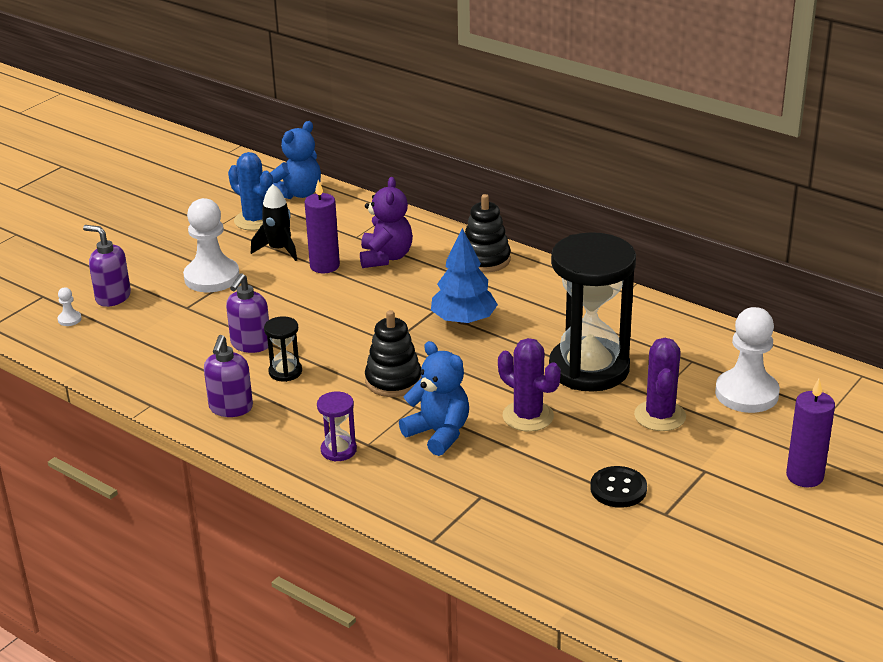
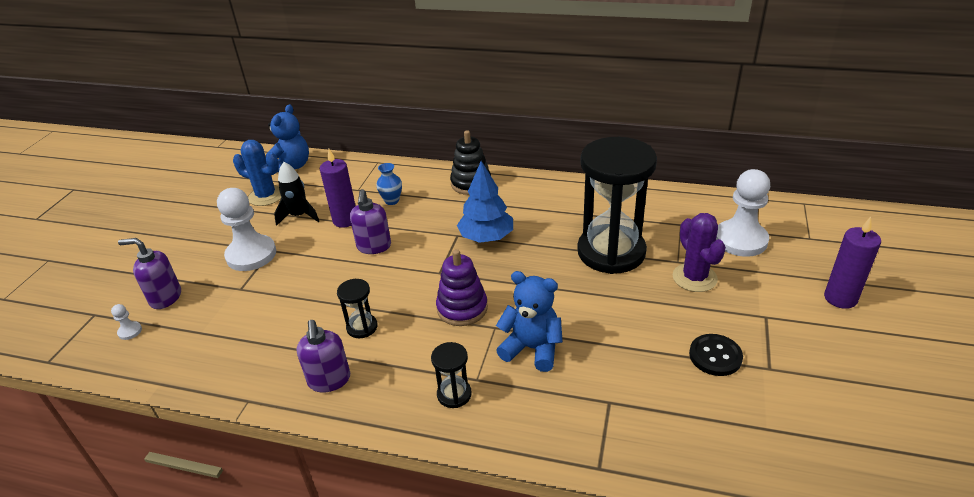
camera: 20 degrees left, 5 degrees up
purple soap dispenser [226,273,269,353] -> purple soap dispenser moved to [350,189,391,254]
purple hourglass [317,392,357,462] -> black hourglass [431,342,472,408]
purple teddy bear [360,177,413,268] -> blue vase [376,163,402,205]
black stacking toy [365,310,422,397] -> purple stacking toy [436,249,488,326]
purple cactus [498,338,561,432] -> none

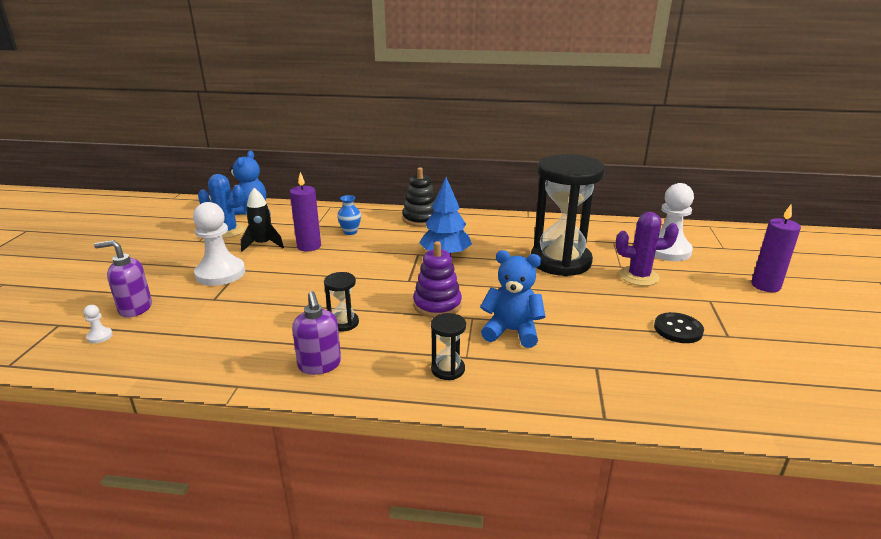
camera: 10 degrees left, 10 degrees down
purple soap dispenser [350,189,391,254] -> none
purple cactus [672,213,726,292] -> purple cactus turned 60 degrees counterclockwise [616,212,679,286]

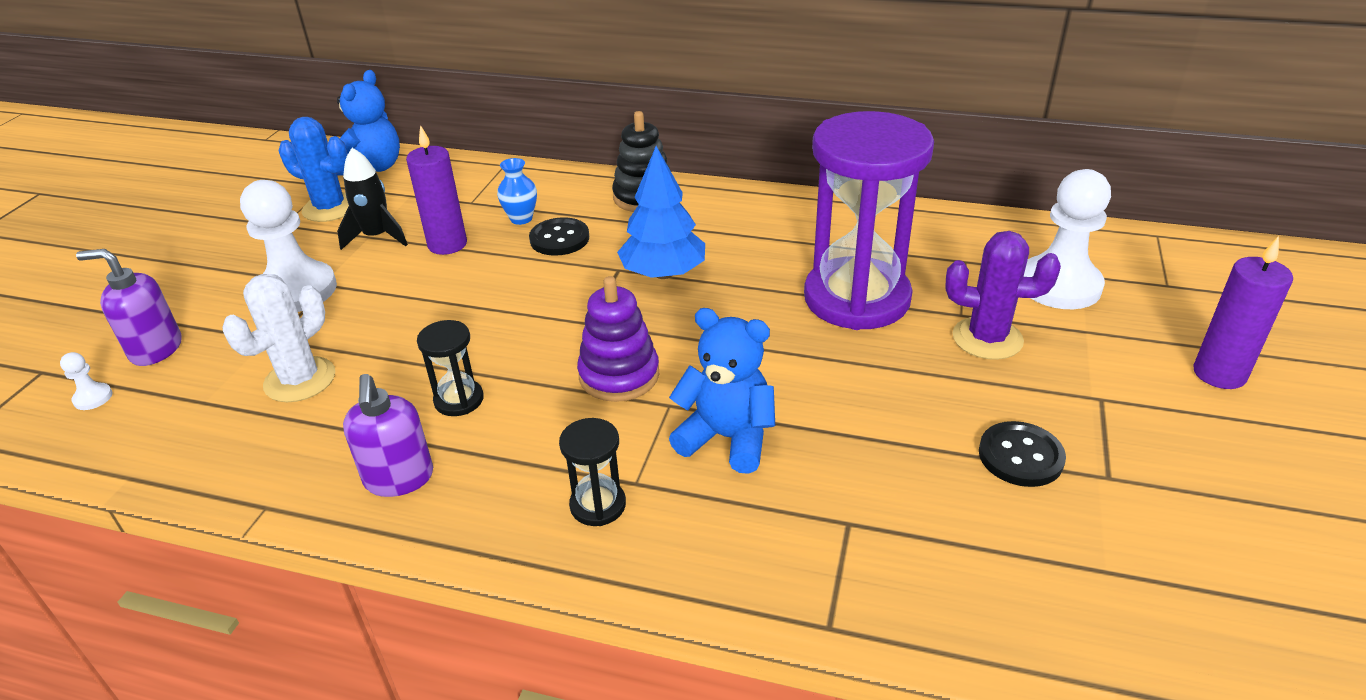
camera: 10 degrees right, 10 degrees up
black hourglass [531,154,605,276] -> purple hourglass [804,111,934,330]
none -> white cactus [223,274,335,402]
none -> black button [529,217,589,256]

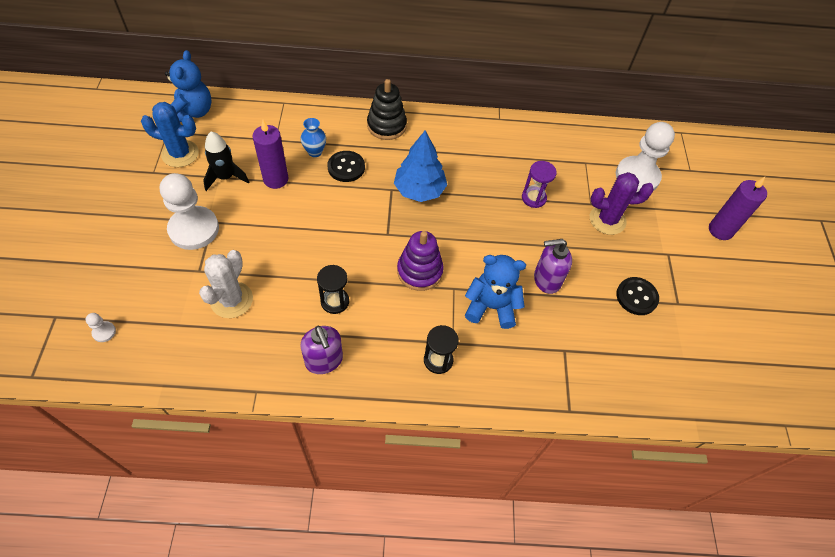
camera: 20 degrees left, 20 degrees up
purple soap dispenser [76,249,182,366] -> purple soap dispenser moved to [534,239,572,294]
purple hourglass [804,111,934,330] -> purple hourglass [522,161,557,208], size x0.42

